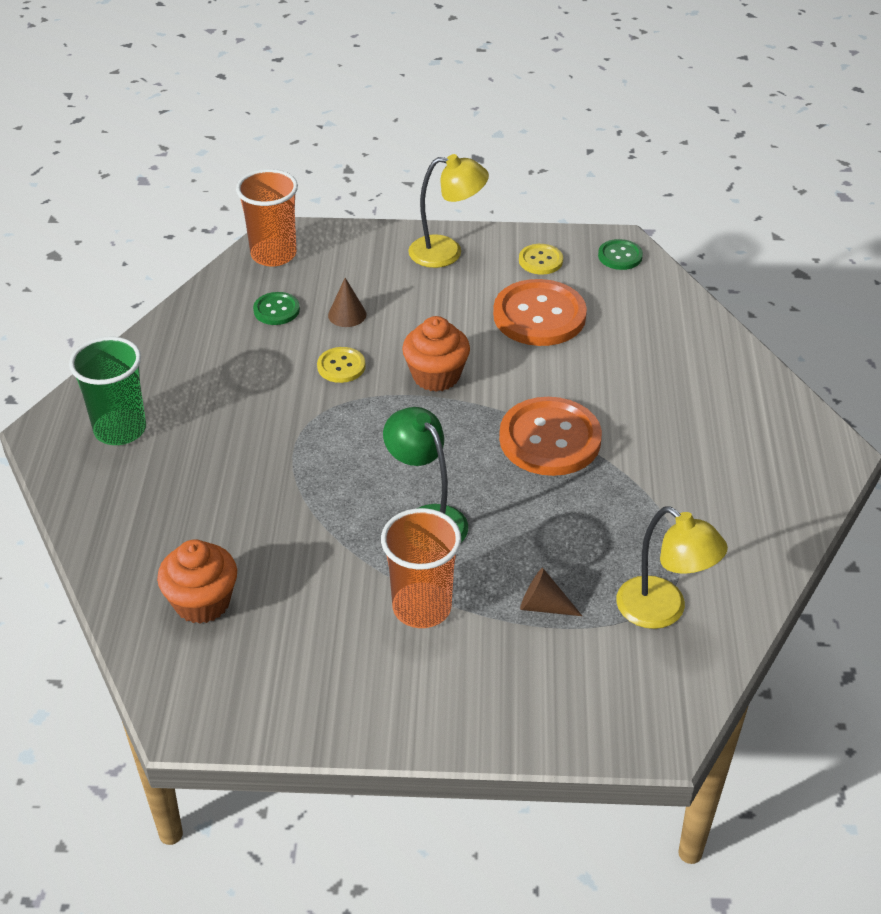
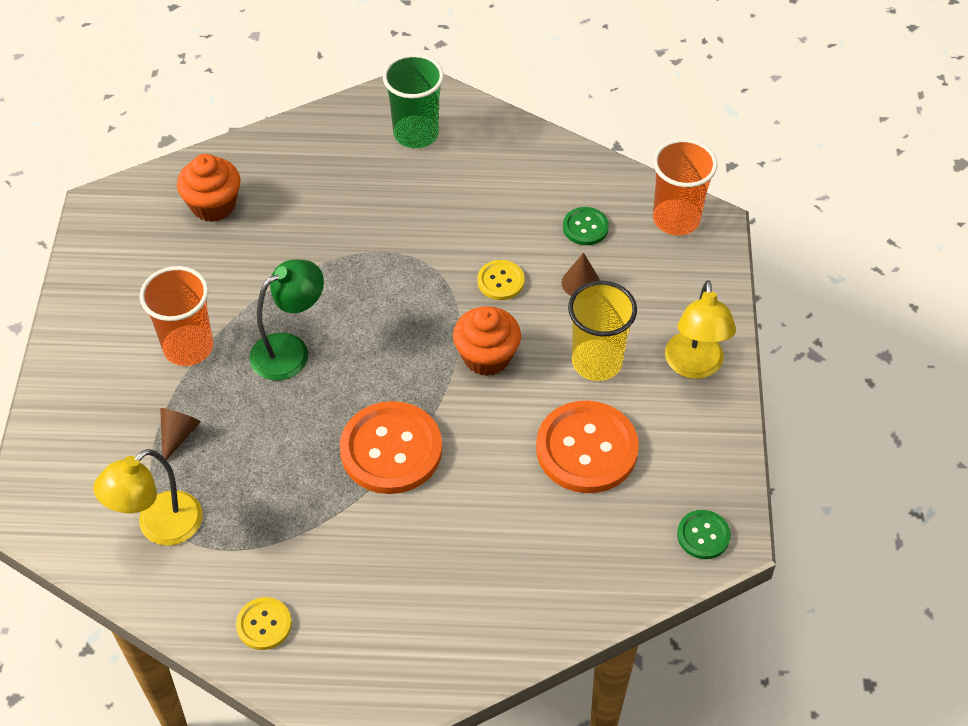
camera: 90 degrees right, 10 degrees up
yellow button [519,244,563,274] -> yellow button moved to [236,597,292,650]
none -> yellow cup [568,281,637,381]

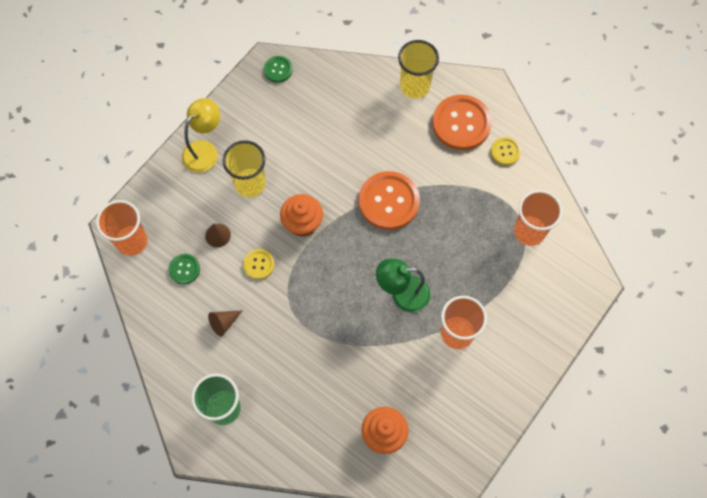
camera: 145 degrees left, 15 degrees up
yellow lamp [93,449,203,546] -> orange cup [514,190,563,246]
brown cone [160,408,201,460] -> brown cone moved to [208,310,243,337]
orange button [536,401,639,493] -> orange button moved to [432,95,492,150]
none -> yellow cup [398,40,439,99]

